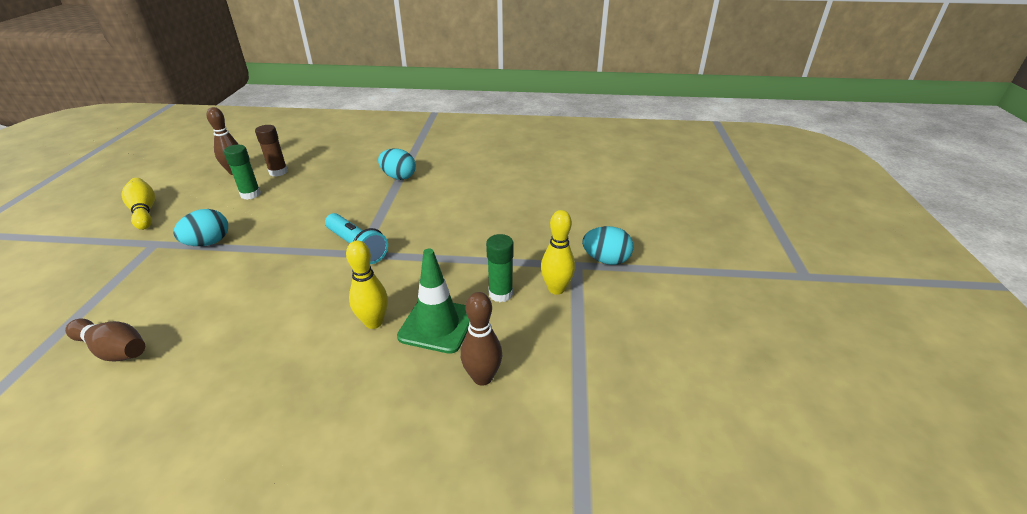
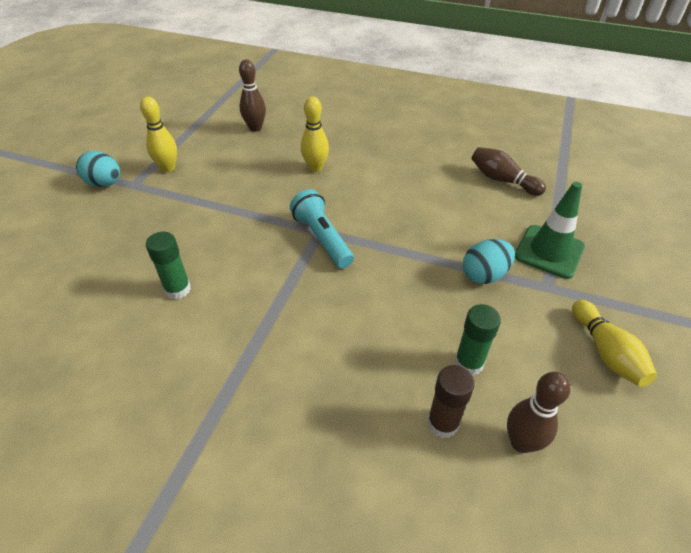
camera: 165 degrees left, 10 degrees up
turquoise egg [378,148,416,180] -> none
green traffic cone [397,249,470,354] -> green traffic cone moved to [515,182,585,279]
green glue stick [486,234,514,302] -> green glue stick moved to [146,232,191,299]

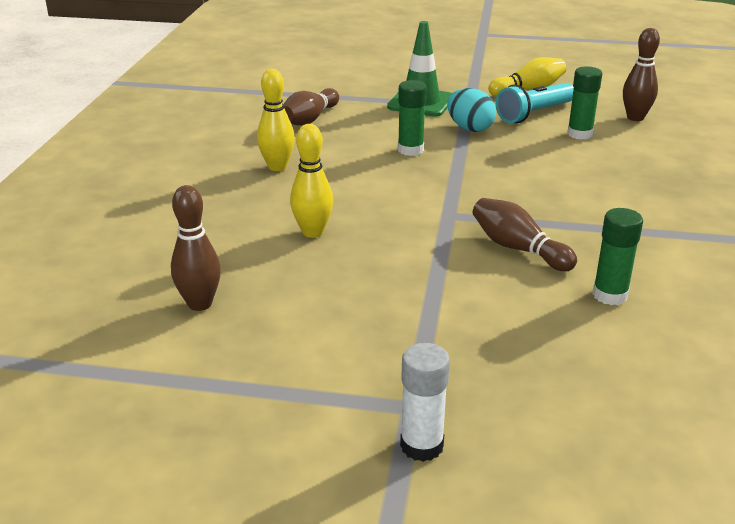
camera: 100 degrees left, 15 degrees down
turquoise egg [76,151,120,187] -> white glue stick [400,343,450,462]
yellow bowling pin [140,97,177,172] -> yellow bowling pin moved to [257,69,295,171]
turquoise flashlight [290,189,354,268] -> turquoise flashlight moved to [496,83,574,123]
brown glue stick [427,365,475,438] -> none
none -> green glue stick [398,80,427,156]
none -> brown bowling pin [473,198,577,271]

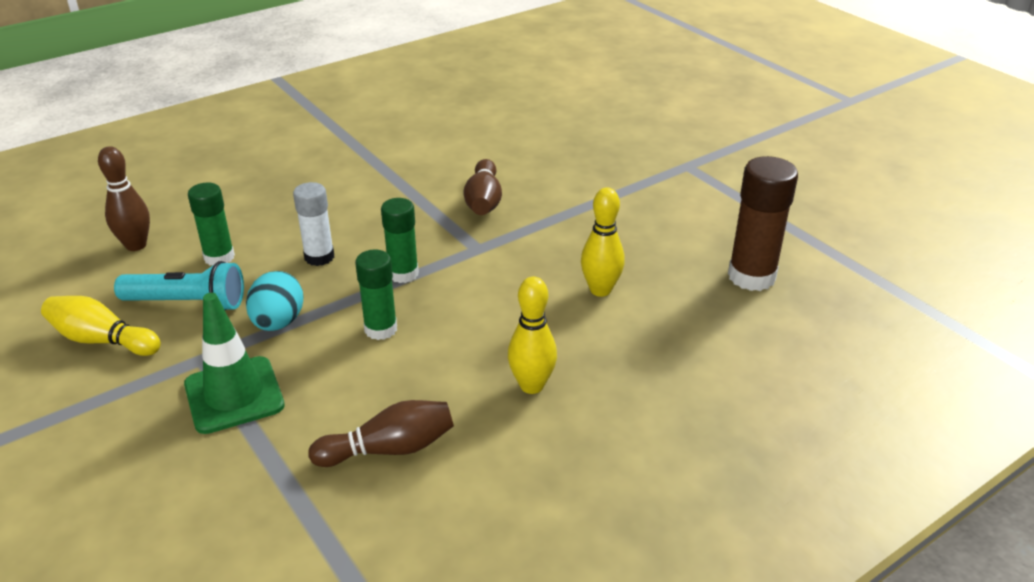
camera: 135 degrees left, 5 degrees up
brown bowling pin [171,185,221,311] -> brown glue stick [728,156,798,291]
white glue stick [400,343,450,462] -> white glue stick moved to [293,182,334,266]
green glue stick [592,208,643,305] -> green glue stick moved to [381,198,419,283]

